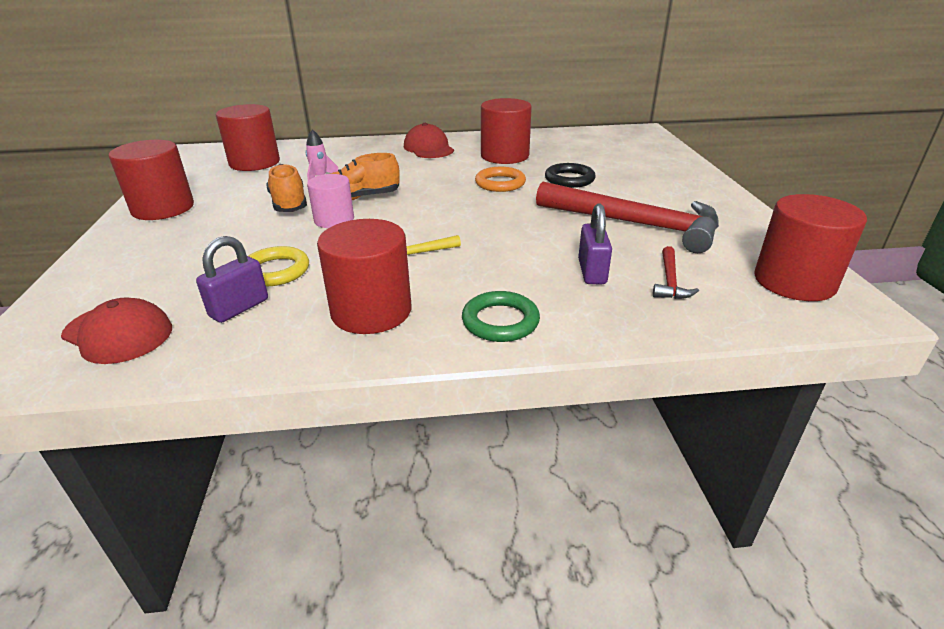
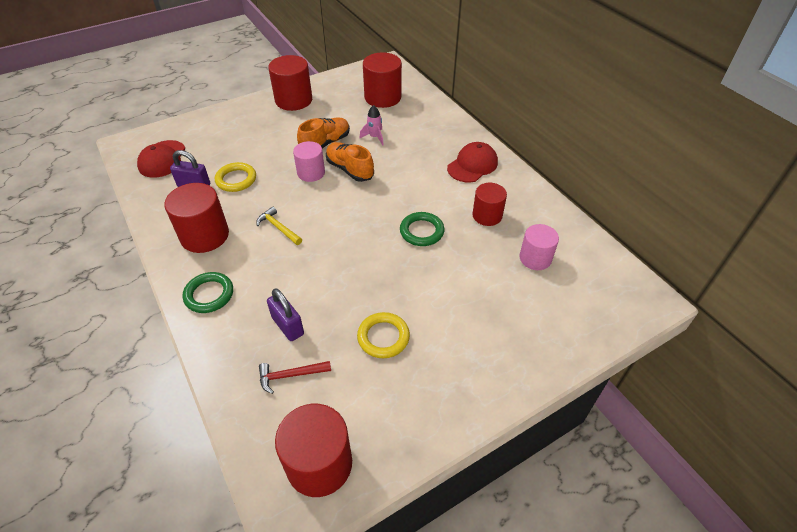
camera: 65 degrees right, 15 degrees up
orange ring [475,167,526,192] -> green ring [400,212,444,246]
red cylinder [481,98,532,164] -> red cylinder [472,183,507,226], size x0.65
red hammer [536,182,719,253] -> yellow ring [357,312,410,358]
black ring [545,163,596,188] -> none
purple padlock [578,204,612,284] -> purple padlock turned 75 degrees clockwise [267,288,304,341]
none -> pink cylinder [520,224,559,270]

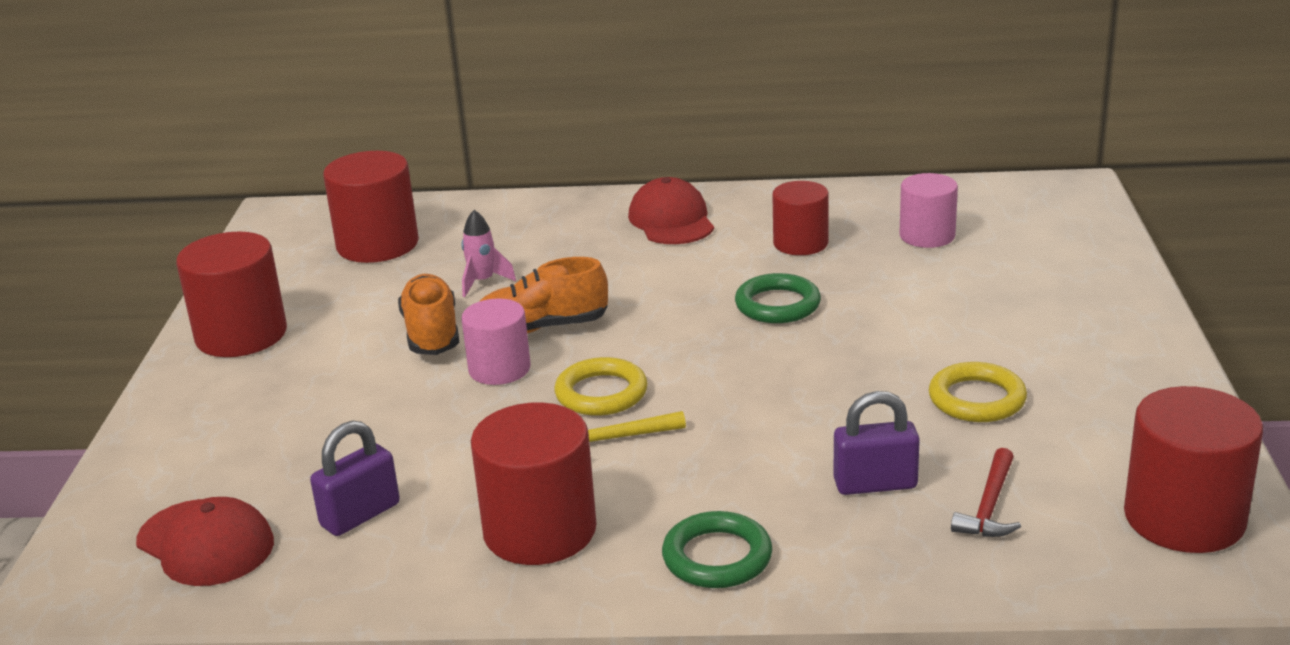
camera: 55 degrees left, 20 degrees down
yellow ring [215,162,256,192] -> yellow ring moved to [554,357,648,416]

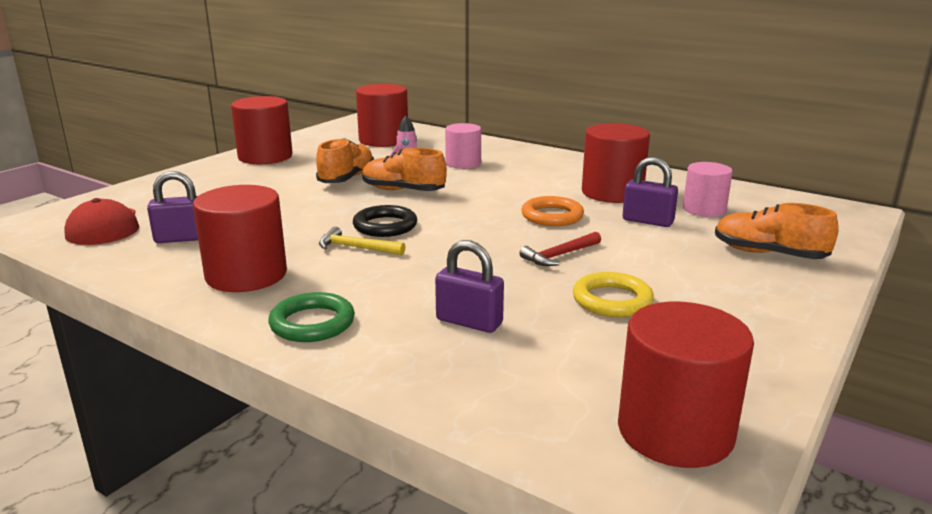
camera: 30 degrees right, 5 degrees down
pink cylinder [461,298,531,385] -> pink cylinder moved to [445,123,481,169]
yellow ring [554,357,648,416] -> black ring [353,205,417,237]
red cap [628,177,714,244] -> none
green ring [735,273,821,323] -> orange ring [521,196,584,226]
red cylinder [772,181,829,255] -> red cylinder [582,123,650,203], size x1.55
red hammer [951,448,1021,537] -> red hammer moved to [520,232,601,266]
none -> purple padlock [623,157,678,227]
none -> orange shoe [715,203,838,259]

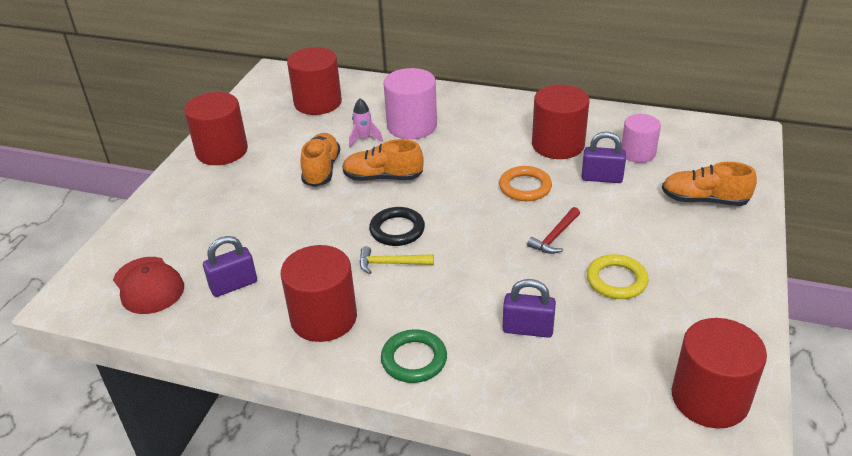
camera: 15 degrees left, 15 degrees up
pink cylinder [445,123,481,169] -> pink cylinder [384,68,437,139], size x1.55

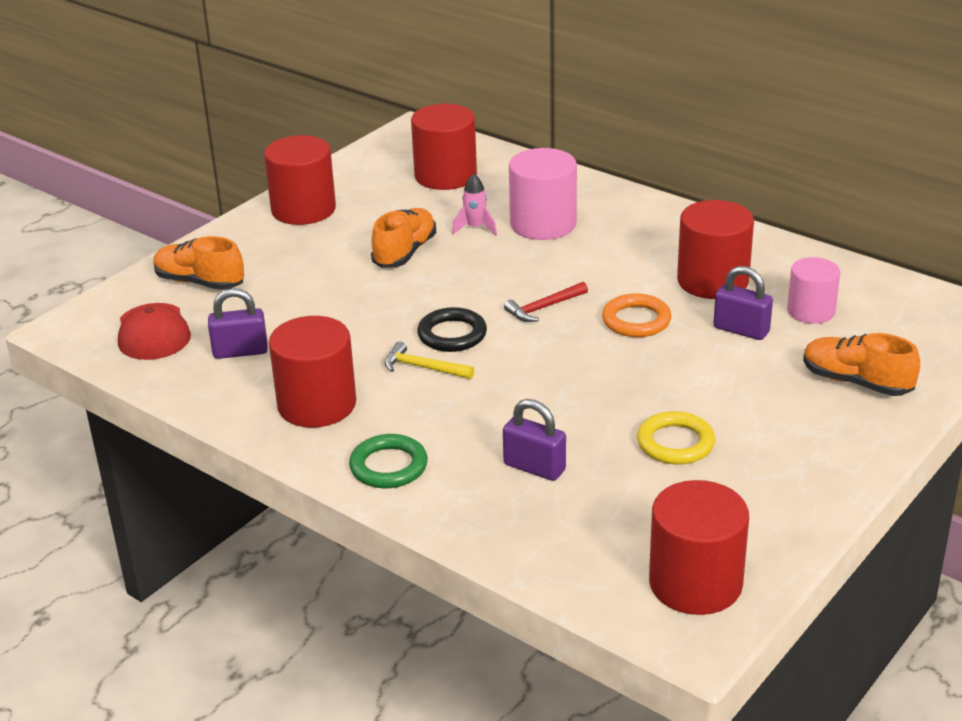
camera: 20 degrees right, 5 degrees down
orange shoe [342,139,424,181] -> orange shoe moved to [154,236,244,290]
red hammer [527,207,580,254] -> red hammer moved to [504,282,588,322]

